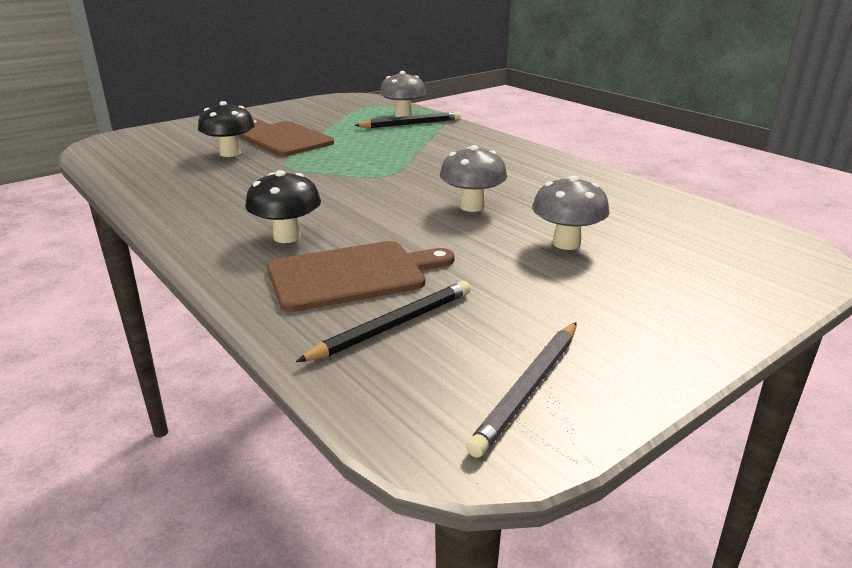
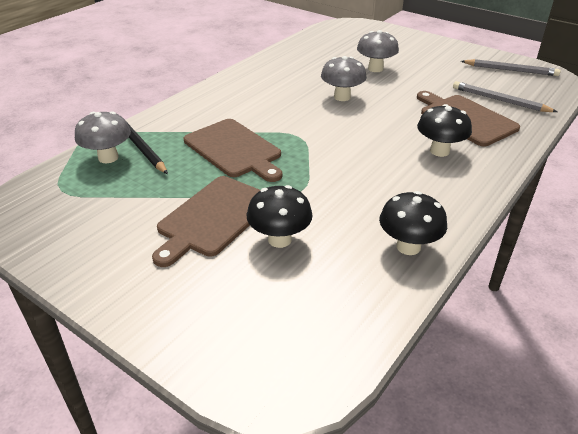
camera: 105 degrees left, 10 degrees up
black pencil [296,281,470,362] -> grey pencil [453,81,558,112]
none -> brown cutting board [184,119,282,182]
none -> black mushroom [379,191,447,255]

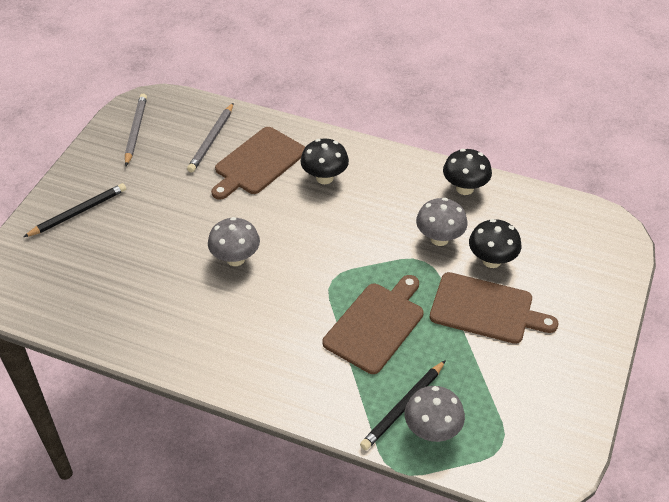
camera: 105 degrees left, 10 degrees up
grey mushroom [357,30,399,72] -> grey mushroom moved to [416,198,467,246]
none -> black pencil [24,183,126,237]

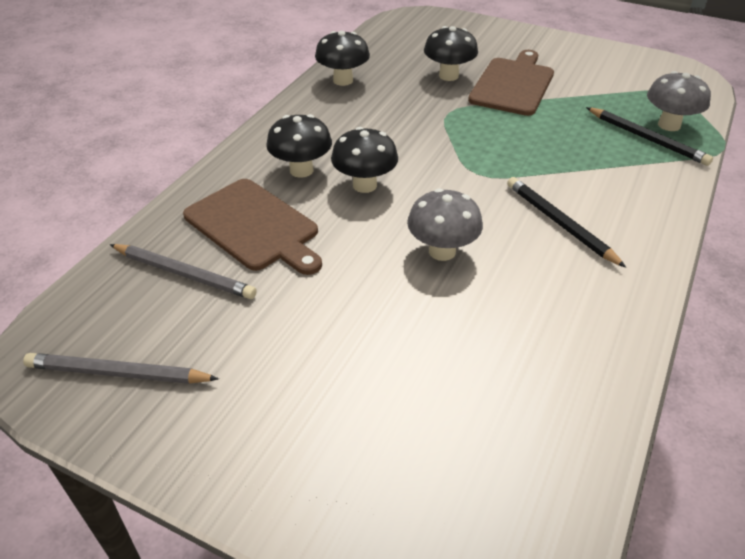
camera: 85 degrees left, 5 degrees down
black pencil [24,183,126,237] -> black pencil moved to [507,177,626,268]
brown cutting board [323,275,424,374] -> none
grey mushroom [416,198,467,246] -> none
none -> black mushroom [331,127,398,193]

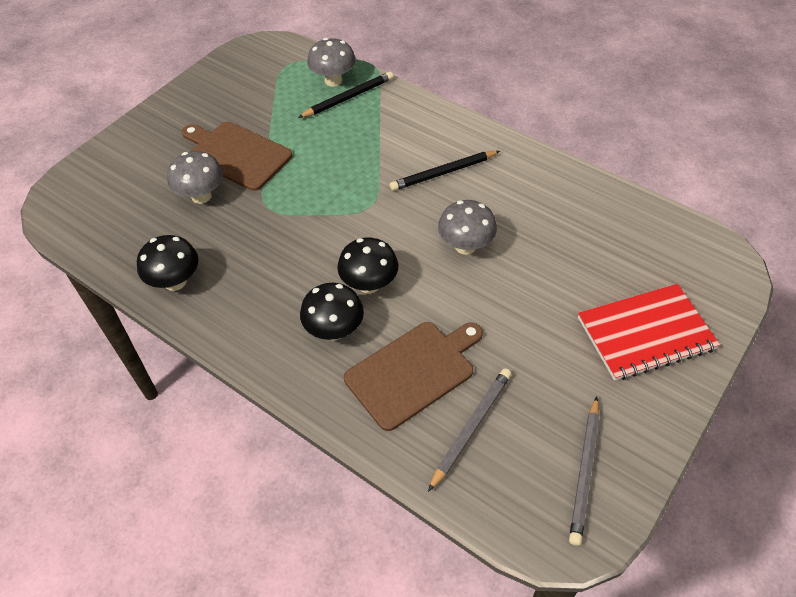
camera: 80 degrees left, 10 degrees up
black mushroom [424,26,478,81] -> grey mushroom [167,151,223,204]
none -> red notebook [578,284,720,381]

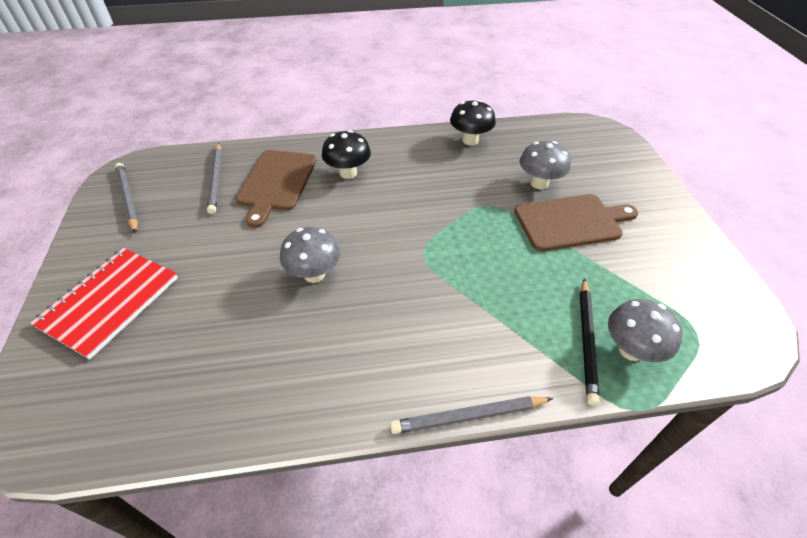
camera: 135 degrees right, 5 degrees down
black mushroom [337,238,398,294] -> none
black pencil [390,151,500,191] -> none
none -> grey pencil [390,396,553,434]

